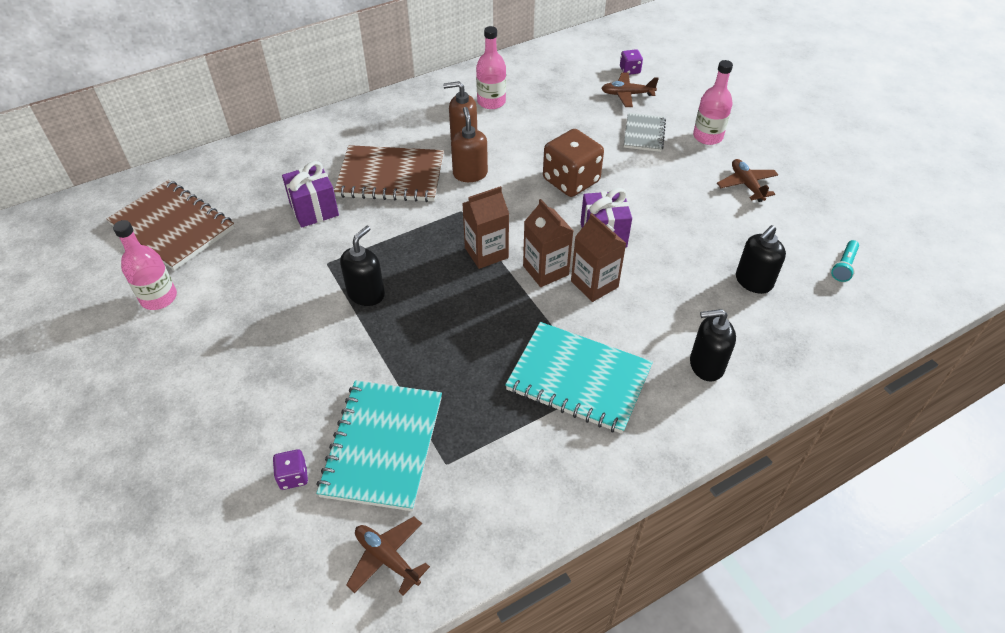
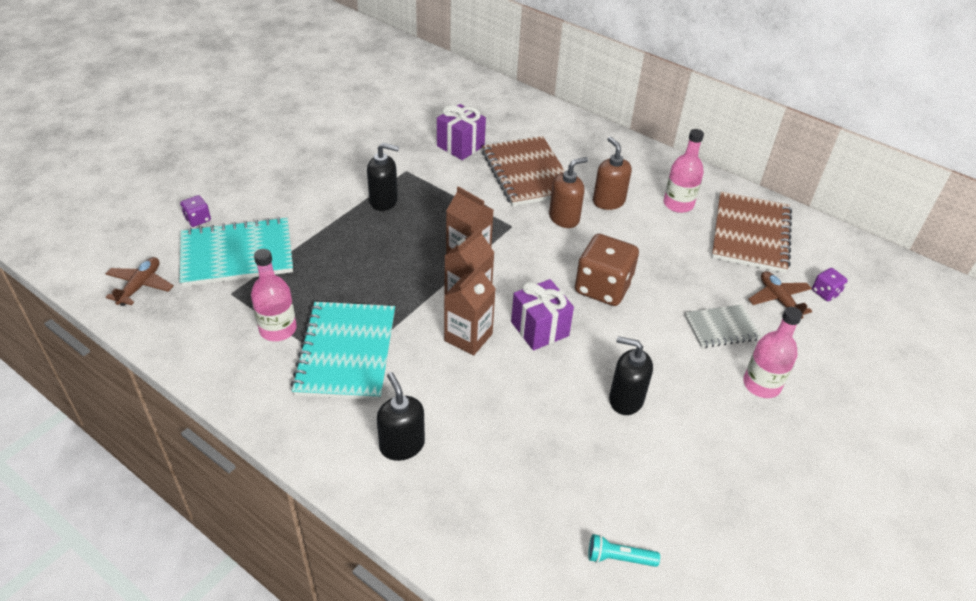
camera: 65 degrees right, 5 degrees down
brown notebook [107,180,234,270] -> brown notebook moved to [712,191,792,273]
pink bottle [113,220,177,310] -> pink bottle moved to [251,249,297,341]
brown plane [717,159,778,202] -> none
black soap dispenser [736,225,786,294] -> black soap dispenser moved to [609,336,653,415]

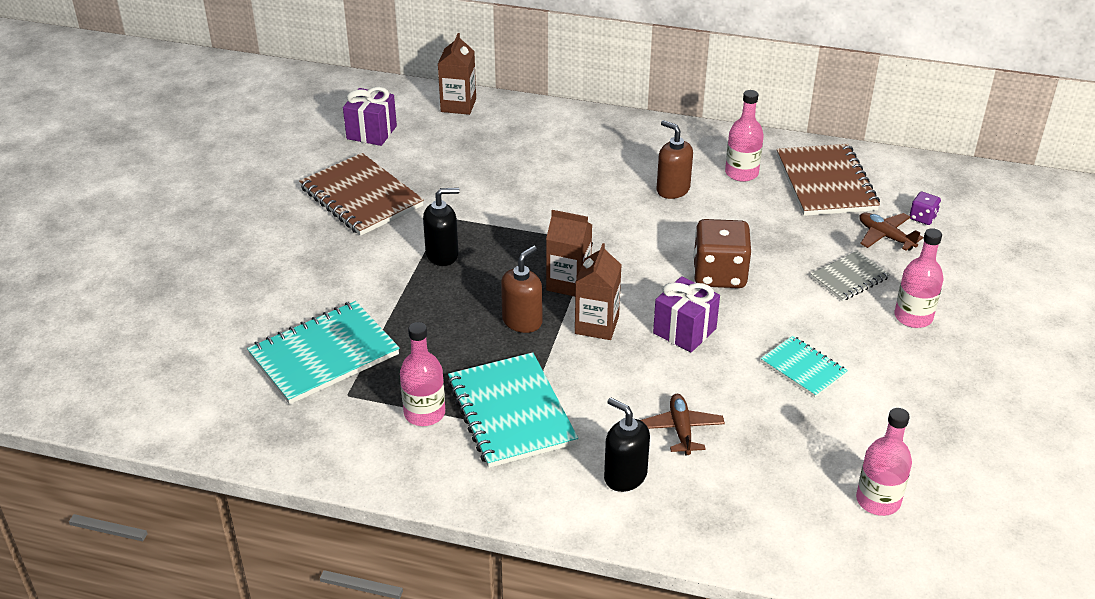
camera: 20 degrees left, 5 degrees down
brown plane [106,257,174,306] -> brown plane moved to [640,394,725,456]
purple dice [180,195,211,227] -> none
purple gift [437,104,486,160] -> purple gift moved to [343,87,397,146]
brown carton [444,265,496,356] -> brown carton moved to [438,33,476,115]
brown notebook [482,136,565,206] -> brown notebook moved to [299,153,424,236]
brown soap dispenser [549,157,588,228] -> brown soap dispenser moved to [501,245,542,333]
turquoise flashlight [588,534,660,567] -> pink bottle [856,408,912,516]
black soap dispenser [609,336,653,415] -> turquoise notebook [761,336,848,397]

